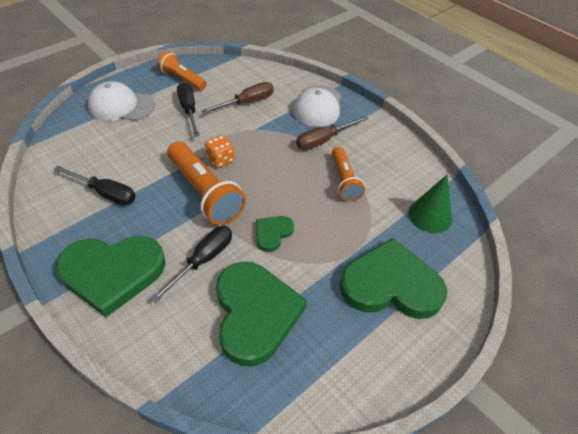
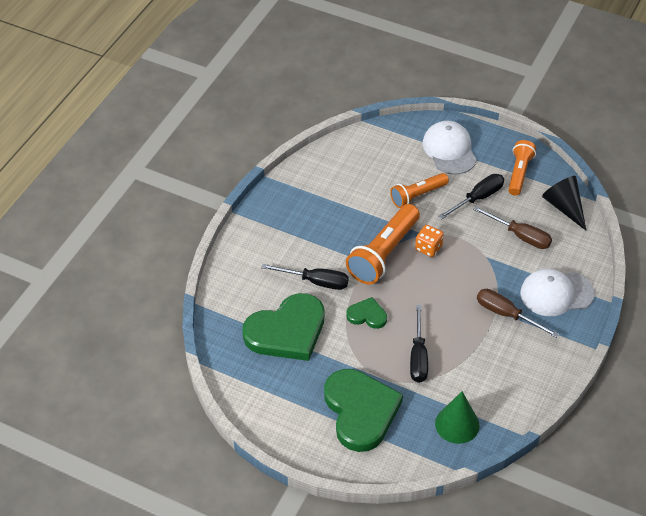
camera: 70 degrees right, 0 degrees up
black screwdriver [54,165,136,205] -> black screwdriver moved to [410,305,428,383]
green heart [56,236,165,317] -> none
orange flashlight [332,147,365,202] -> orange flashlight moved to [390,173,449,208]
none -> black cone [542,176,587,231]

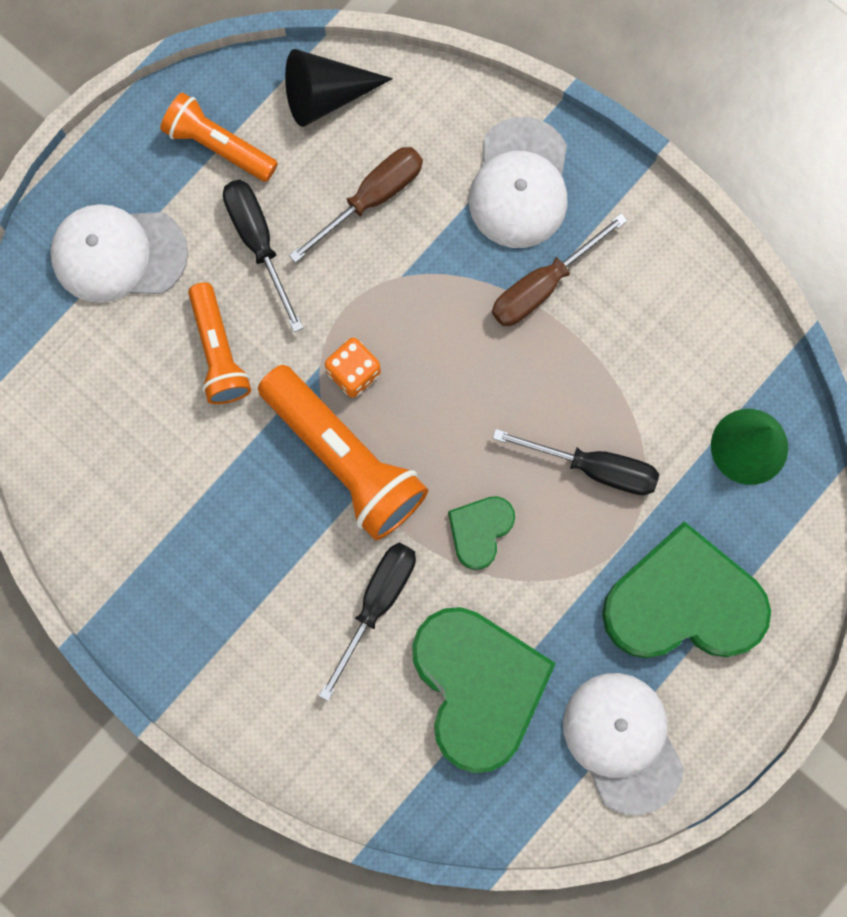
camera: 75 degrees left, 30 degrees up
none -> white cap [563,673,684,815]

